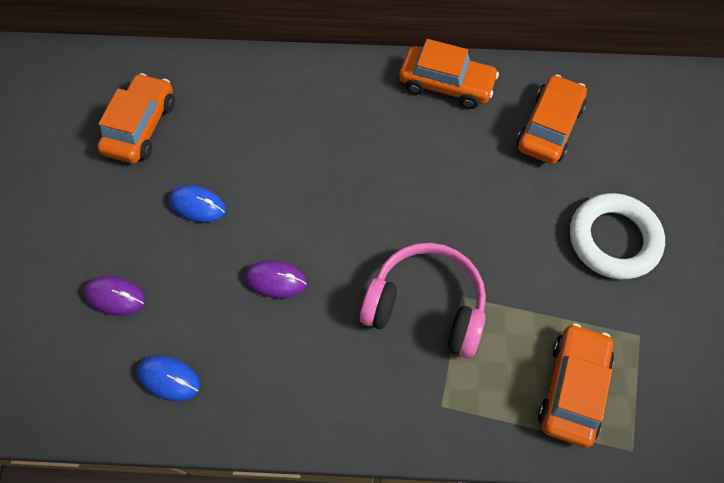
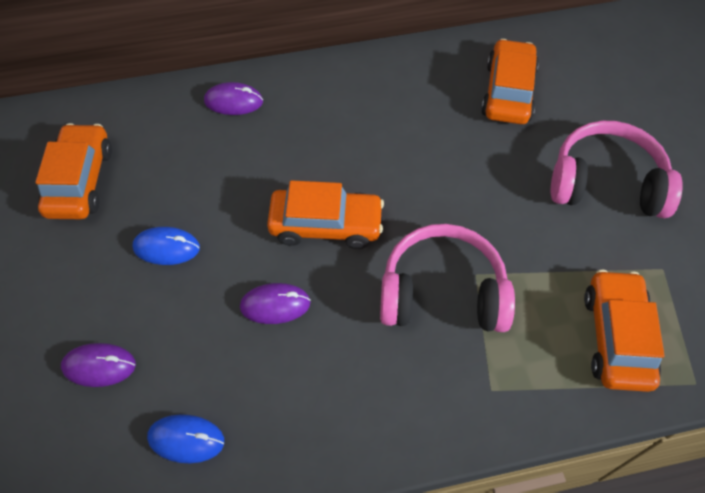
camera: 15 degrees left, 5 degrees down
orange car [400,39,499,109] -> orange car moved to [267,180,384,249]
white ring [570,193,665,279] -> pink headphones [551,121,682,218]
none -> purple mouse [204,82,263,115]

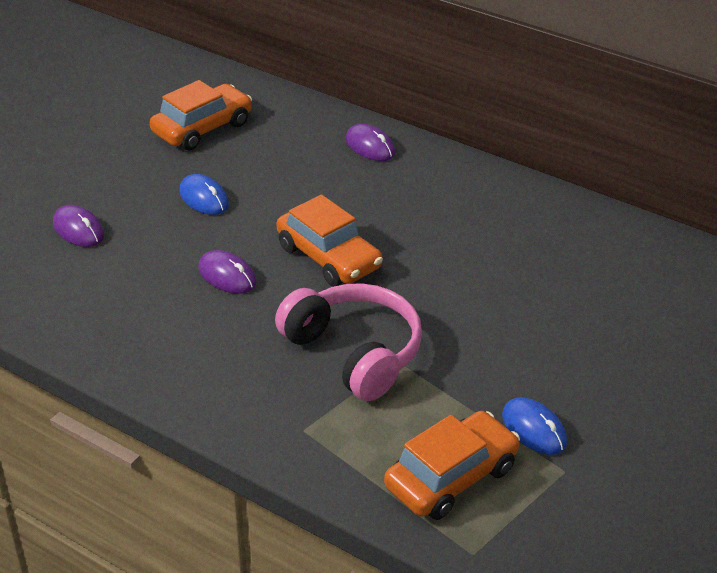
camera: 45 degrees right, 20 degrees down
blue mouse [147,414,224,463] -> blue mouse moved to [502,397,567,455]
orange car [481,39,539,124] -> none
pink headphones [551,121,682,218] -> none

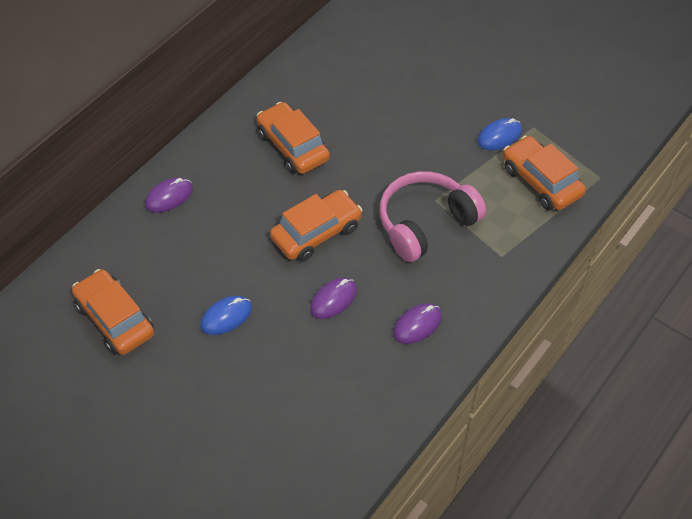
camera: 85 degrees left, 15 degrees up
purple mouse [53,205,104,247] -> purple mouse moved to [393,303,442,344]
none -> orange car [257,102,330,174]

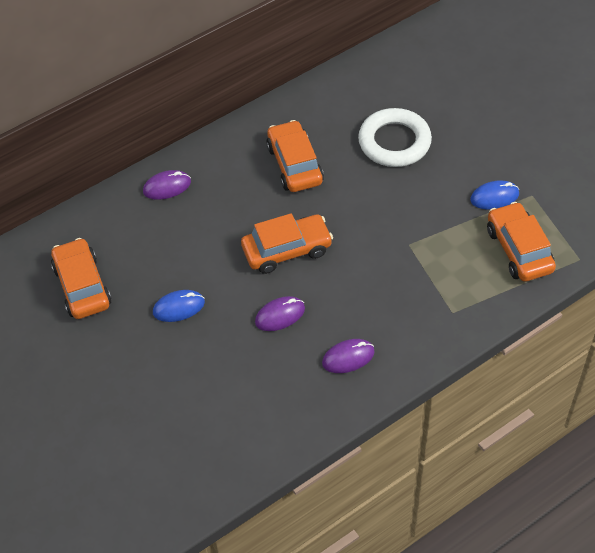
camera: 20 degrees right, 0 degrees up
pink headphones [379,171,486,262] -> none
none -> white ring [358,108,432,167]

